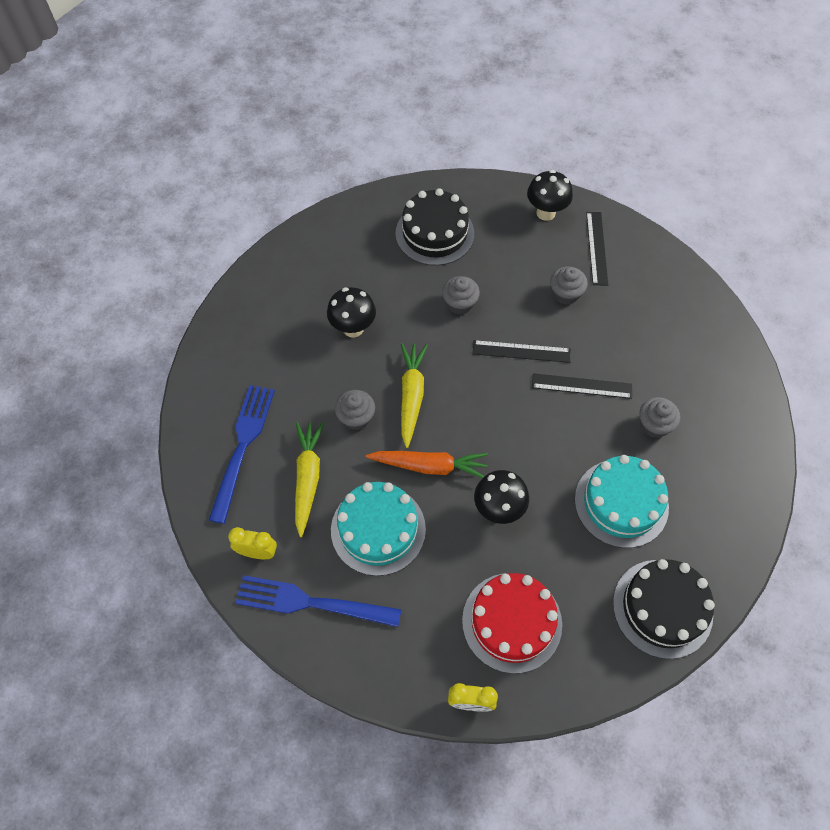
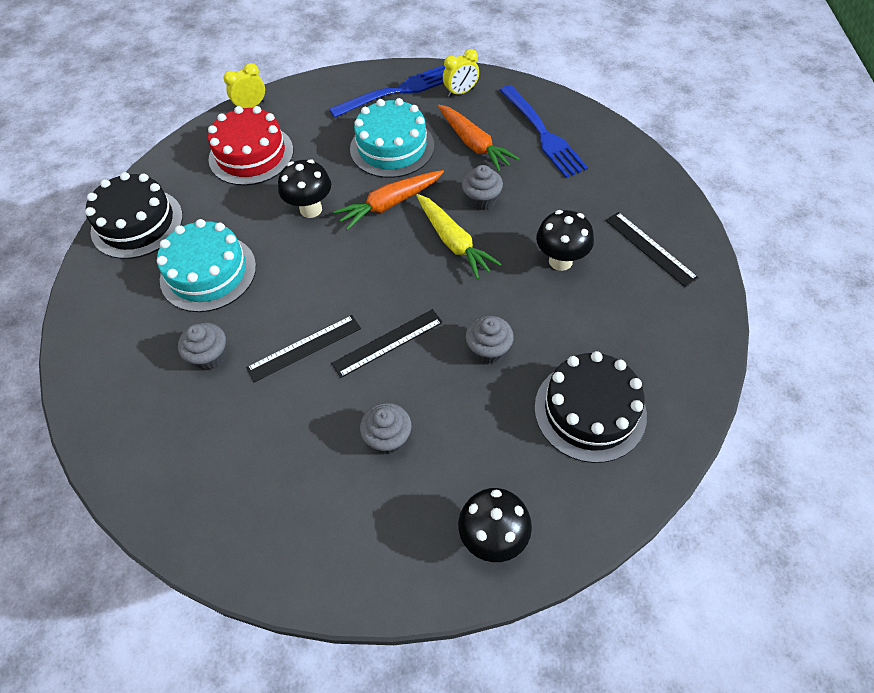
camera: 145 degrees right, 5 degrees down
yellow carrot [295,422,324,537] -> orange carrot [438,105,520,172]
black ruler [586,212,609,286] -> black ruler moved to [606,212,699,287]

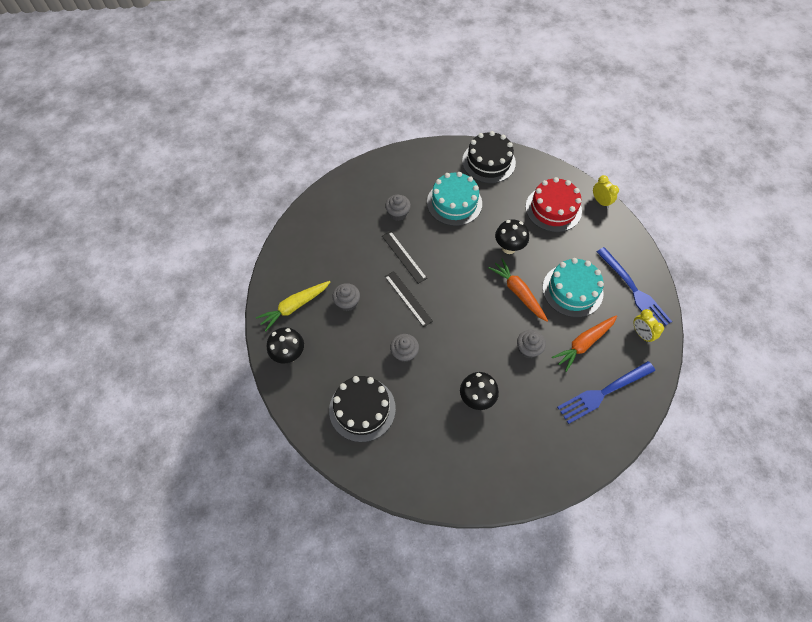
camera: 85 degrees right, 5 degrees up
yellow carrot [416,194,502,279] -> yellow carrot moved to [256,281,330,331]
black ruler [606,212,699,287] -> none

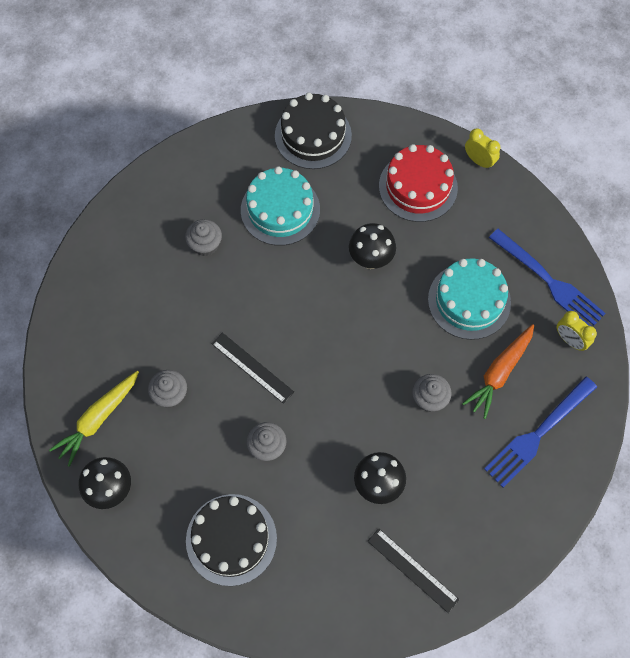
camera: 15 degrees left, 5 degrees up
black ruler [382,231,427,284] -> black ruler moved to [368,528,459,613]
orange carrot [488,258,548,322] -> none

